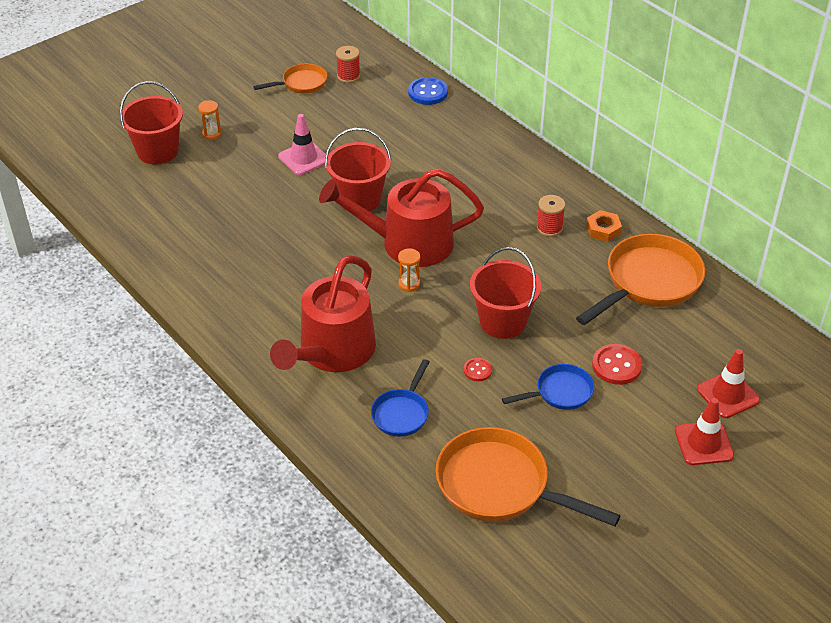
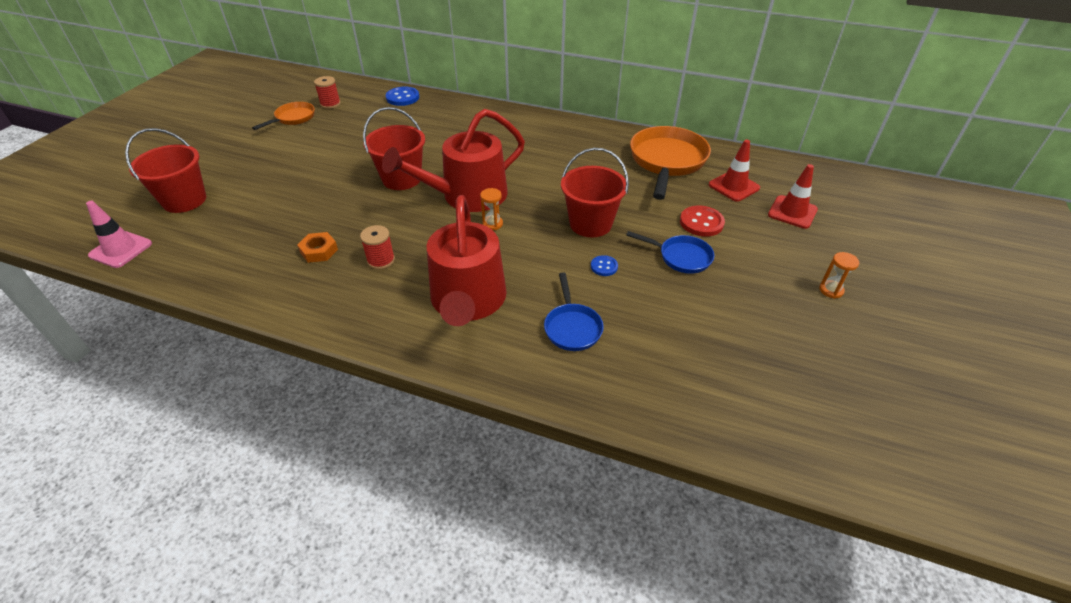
camera: 30 degrees left, 0 degrees up
orange hourglass [198,100,222,140] -> orange hourglass moved to [819,252,859,299]
pink traffic cone [278,114,326,175] -> pink traffic cone moved to [86,201,152,268]
orange pan [436,427,621,526] -> none
red button [464,358,492,381] -> blue button [591,255,618,276]
blue pan [502,364,594,410] -> blue pan turned 75 degrees clockwise [626,231,714,274]
red spool [536,195,565,237] -> red spool moved to [360,225,395,269]
orange nut [586,210,622,242] -> orange nut moved to [297,232,338,263]
red traffic cone [675,398,734,465] -> red traffic cone moved to [709,140,760,202]

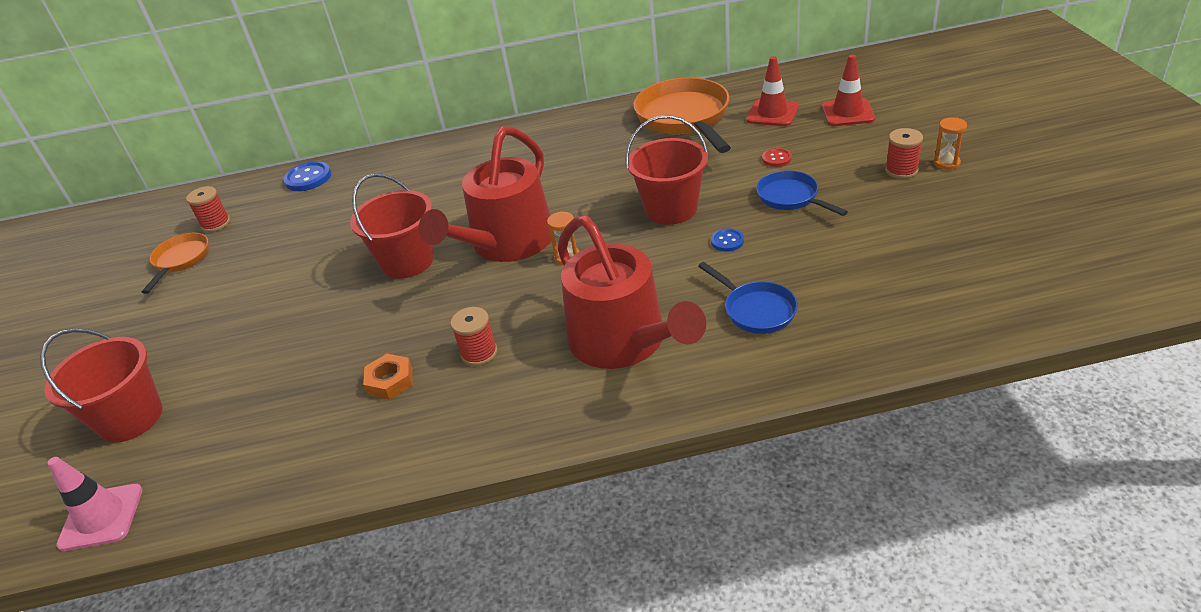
camera: 25 degrees left, 5 degrees down
blue pan [626,231,714,274] -> blue pan turned 120 degrees counterclockwise [756,171,848,216]
red button [680,205,725,237] -> red button [762,148,792,167], size x0.58
none -> red spool [885,128,923,179]

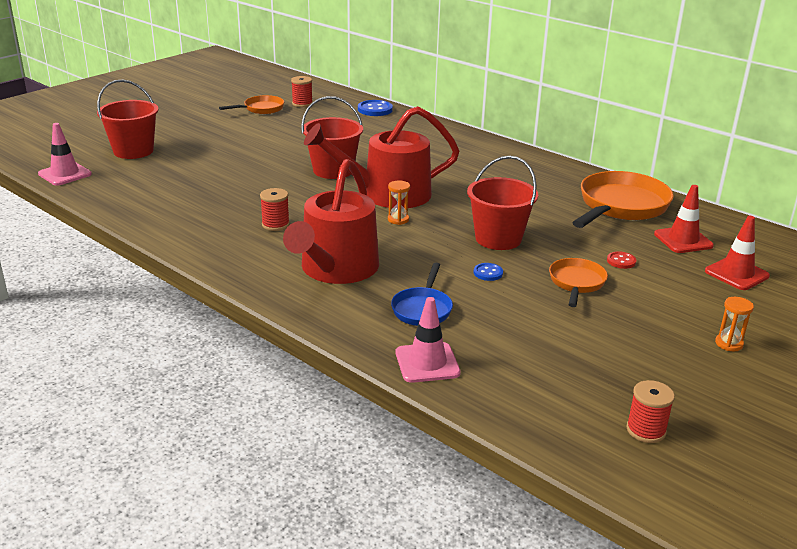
camera: 45 degrees right, 10 degrees down
orange nut [363,354,412,400] -> none
blue pan [756,171,848,216] -> orange pan [549,258,608,307]
red spool [885,128,923,179] -> red spool moved to [626,380,675,443]
none -> pink traffic cone [396,297,461,383]

